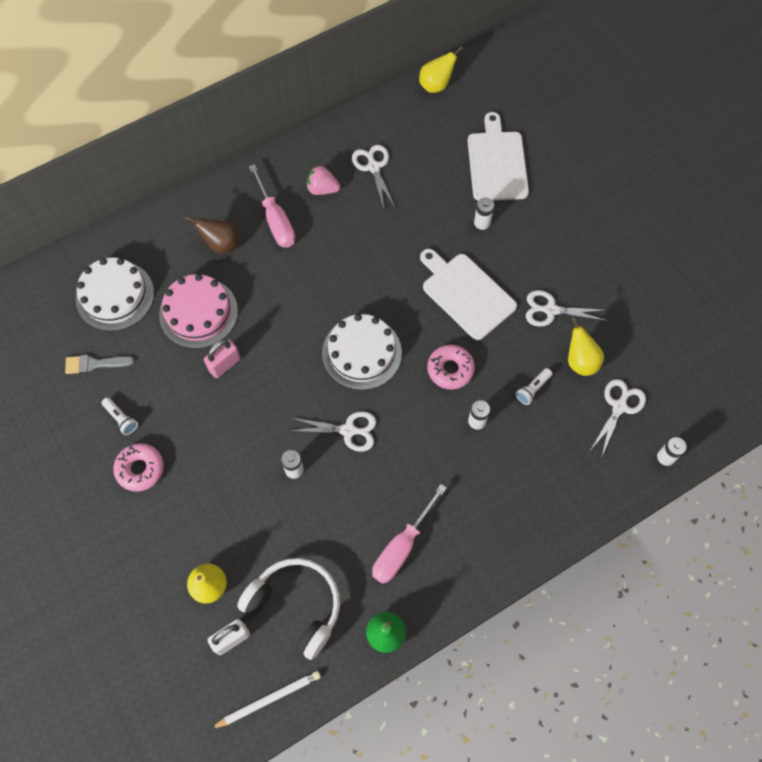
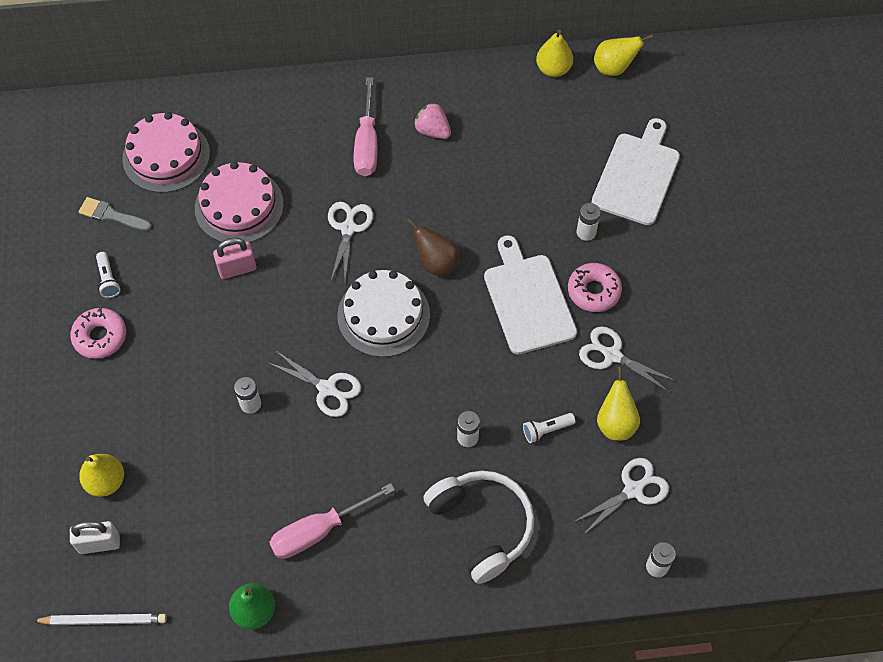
camera: 25 degrees right, 5 degrees down
white cake [76,258,154,331] -> pink cake [122,112,210,193]
brown pear [185,216,240,254] -> brown pear moved to [407,218,460,276]
white headphones [237,558,340,660] -> white headphones moved to [423,471,534,584]
white scissors [352,145,395,209] -> white scissors moved to [328,202,373,281]
pink donut [427,345,475,389] -> pink donut moved to [568,263,622,312]
none -> yellow pear [536,30,573,77]

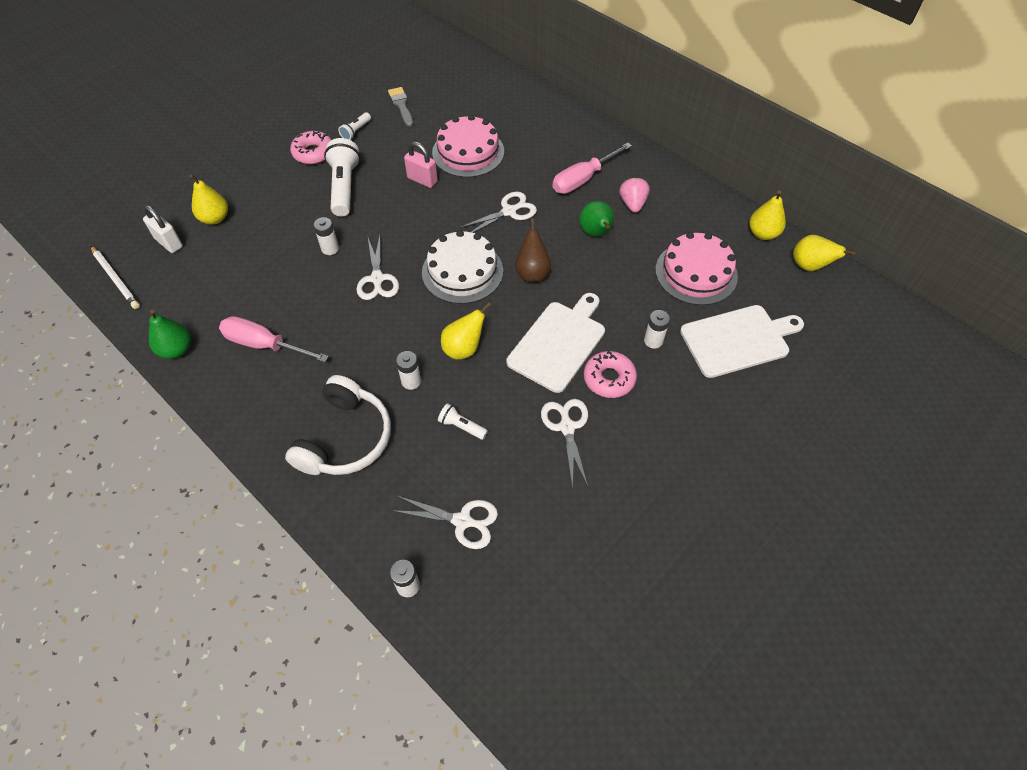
camera: 50 degrees right, 5 degrees down
pink cake [122,112,210,193] -> pink cake moved to [655,232,738,305]
yellow pear [597,367,640,441] -> yellow pear moved to [441,302,491,360]
none -> white flashlight [324,138,360,217]
none -> green pear [580,201,614,237]

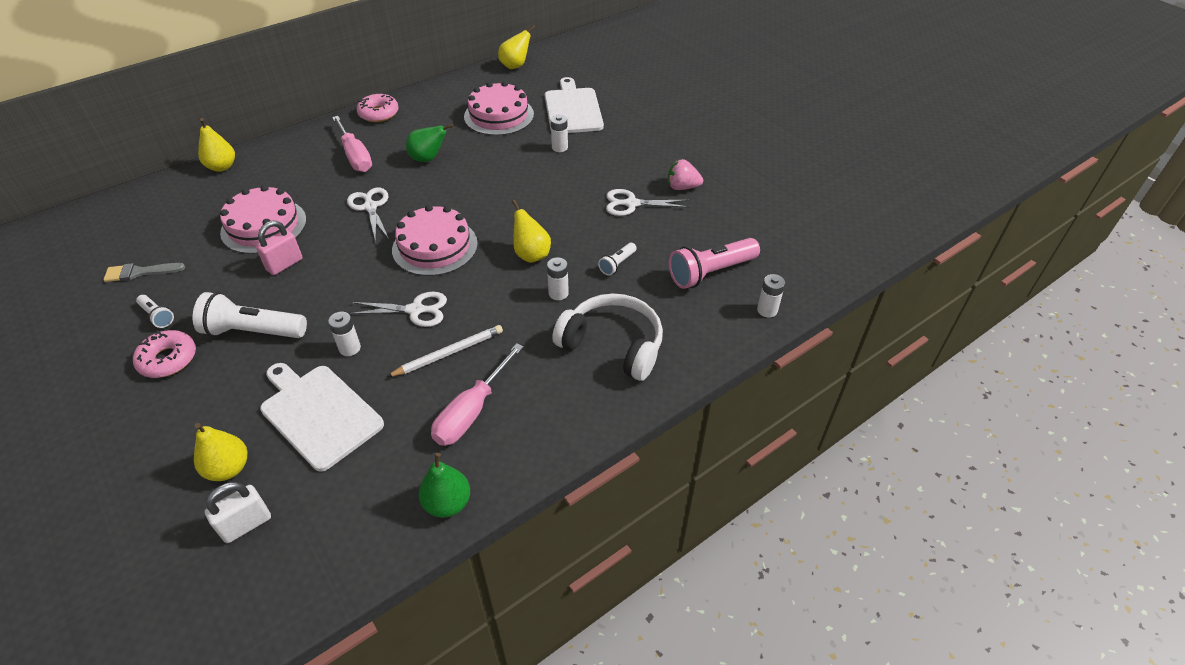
camera: 80 degrees left, 10 degrees down
white pencil [91,246,140,309] -> white pencil moved to [387,325,503,377]
white scissors [394,496,498,549] -> pink flashlight [669,238,760,289]
white cake [422,230,503,304] -> pink cake [392,205,478,276]
white cutting board [507,293,605,393] -> white cutting board moved to [260,363,384,472]
brown pear [515,218,551,282] -> none
pink donut [584,350,637,398] -> pink donut moved to [357,94,399,122]
pink strawberry [619,177,650,213] -> pink strawberry moved to [668,159,703,190]
yellow pear [749,190,786,240] -> yellow pear moved to [198,118,235,172]

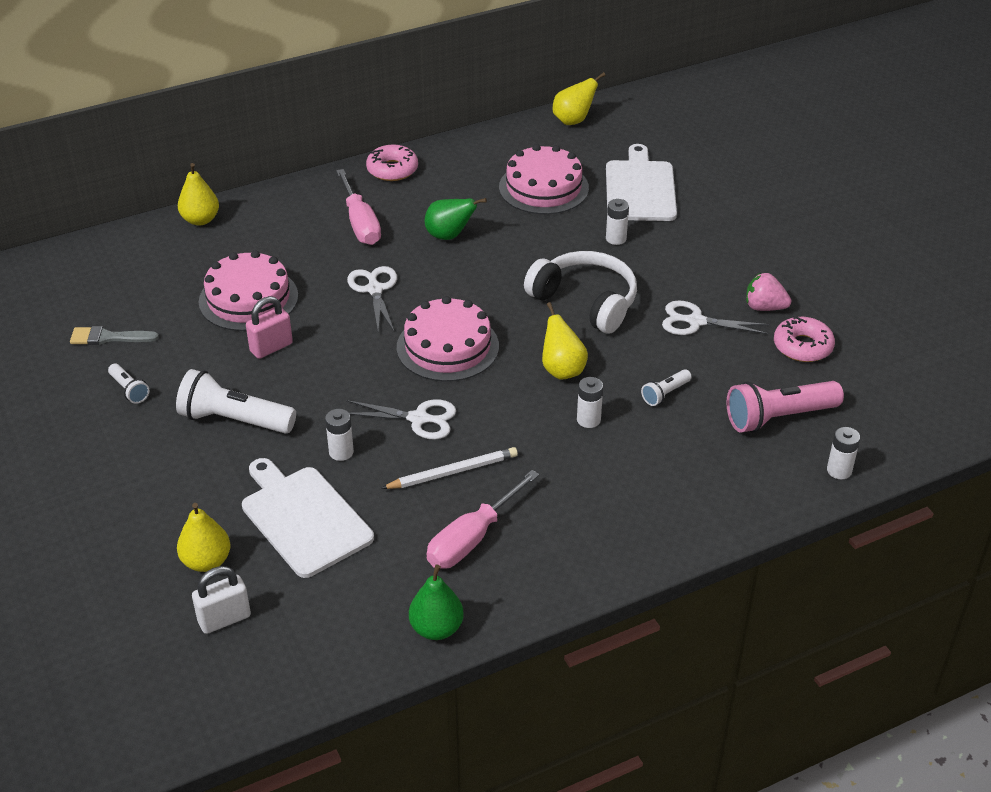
camera: 10 degrees right, 5 degrees down
pink donut [133,330,196,378] -> pink donut moved to [774,315,835,362]
white headphones [552,293,663,381] -> white headphones moved to [524,251,637,334]

